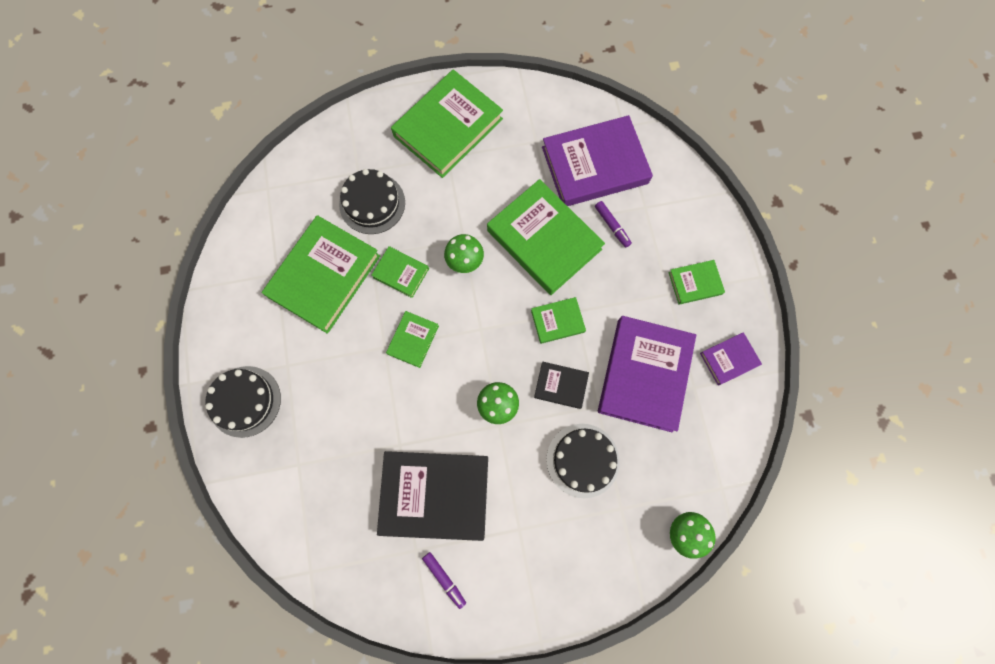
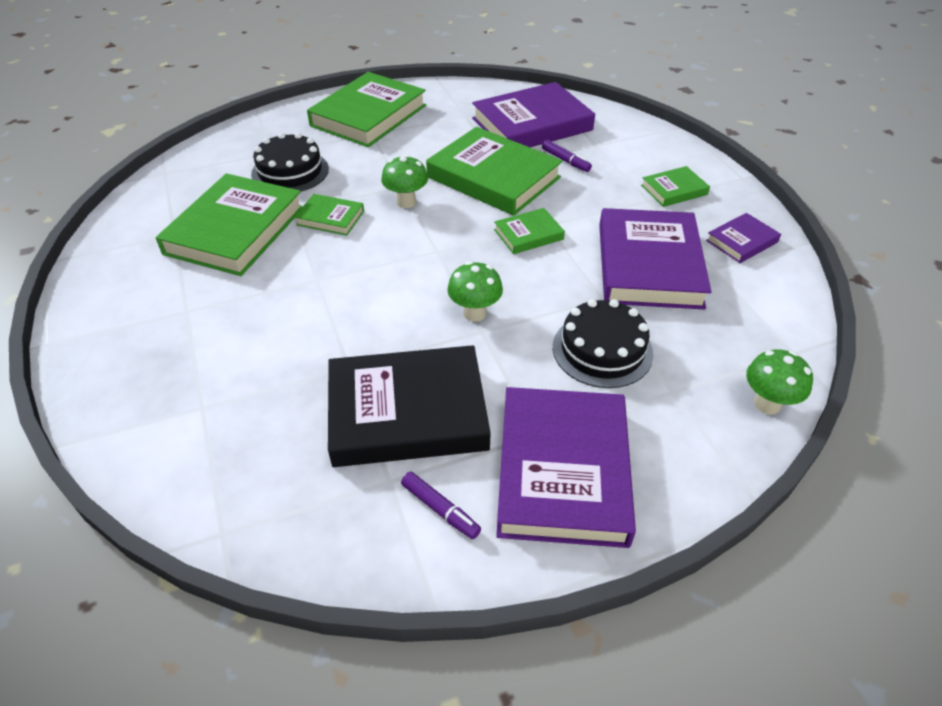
camera: 10 degrees left, 30 degrees down
black cake [205,366,281,438] -> none
green book [386,311,439,368] -> none
black book [534,362,589,409] -> none
none -> purple book [496,387,636,548]

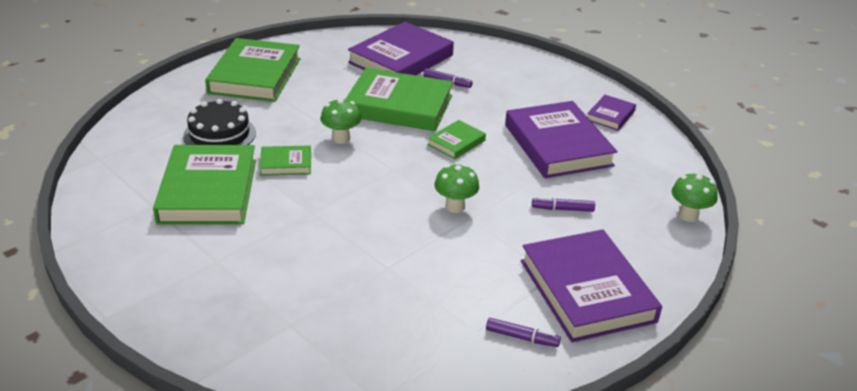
camera: 25 degrees left, 10 degrees down
black book [328,345,491,467] -> none
black cake [553,299,653,388] -> purple marker [532,197,595,212]
green book [641,166,710,207] -> none

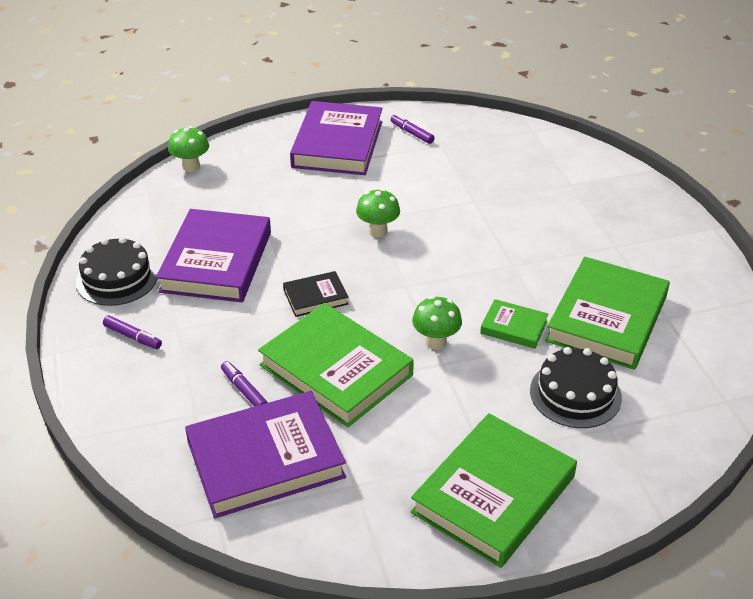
camera: 150 degrees left, 5 degrees up
green book [427,120,486,159] -> black book [283,271,348,317]
purple marker [532,197,595,212] -> purple marker moved to [103,315,162,349]
purple book [587,95,636,131] -> black cake [76,237,158,306]

